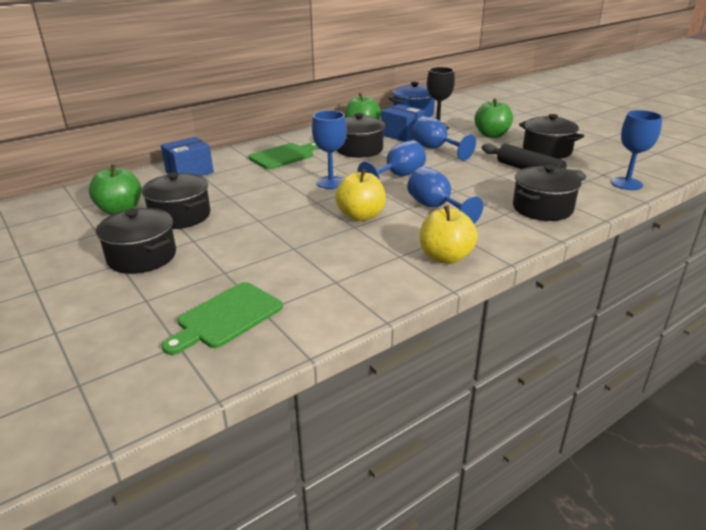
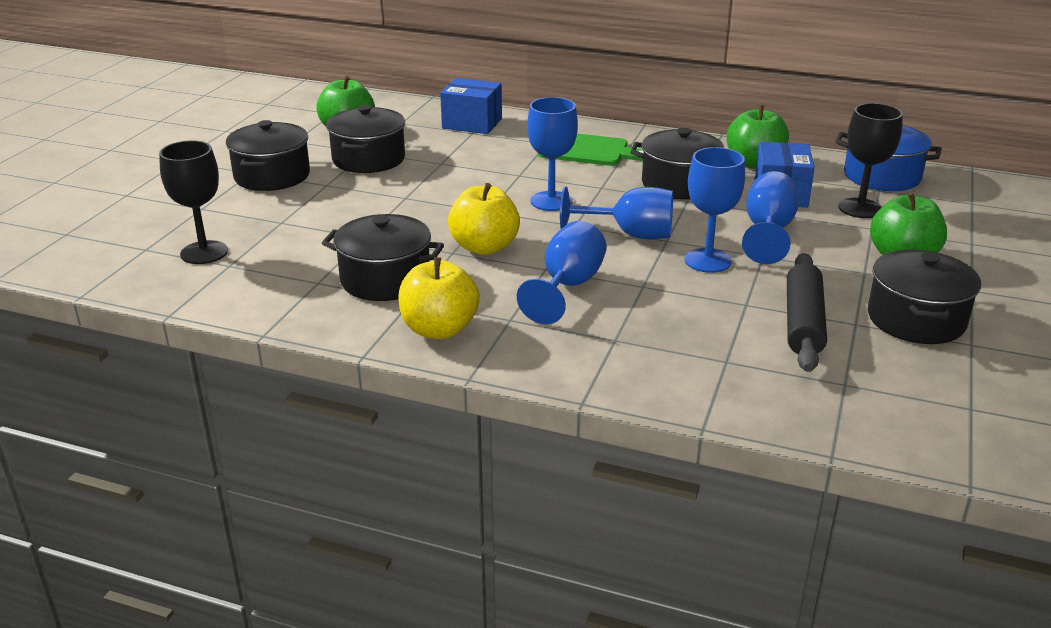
camera: 55 degrees right, 0 degrees up
green cutting board [162,282,283,355] -> black goblet [159,140,228,264]
black pot [513,165,582,221] -> black pot moved to [322,214,444,301]
blue goblet [611,110,662,190] -> blue goblet moved to [684,147,745,273]

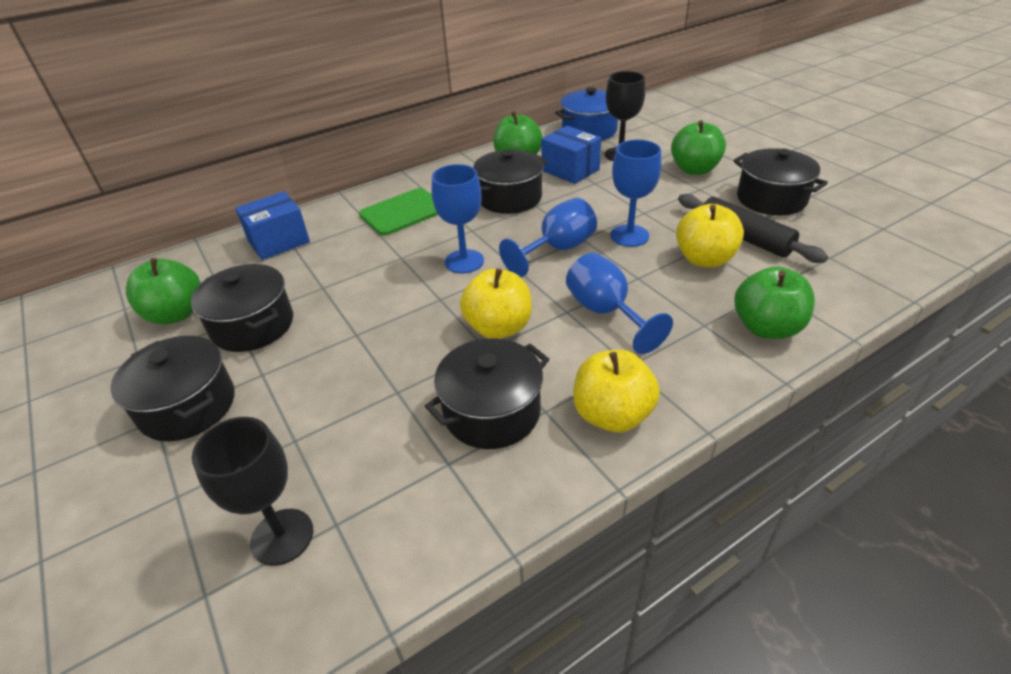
camera: 50 degrees left, 10 degrees up
blue goblet [742,171,799,264] -> none
none -> yellow apple [676,204,744,267]
none -> green apple [735,266,815,339]

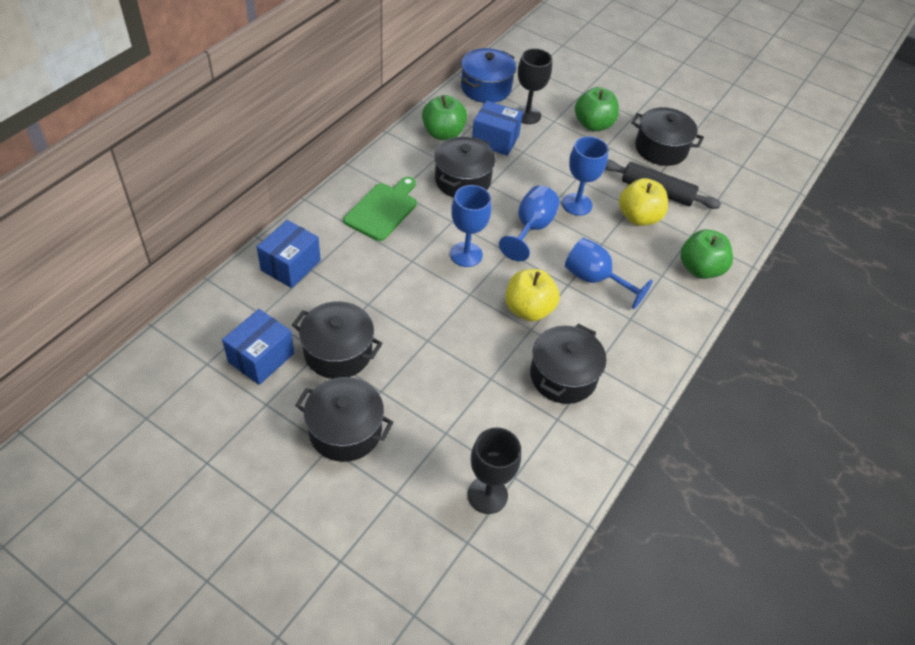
camera: 30 degrees left, 10 degrees up
green apple [126,258,201,324] -> blue box [222,309,294,385]
yellow apple [573,350,660,433] -> none

